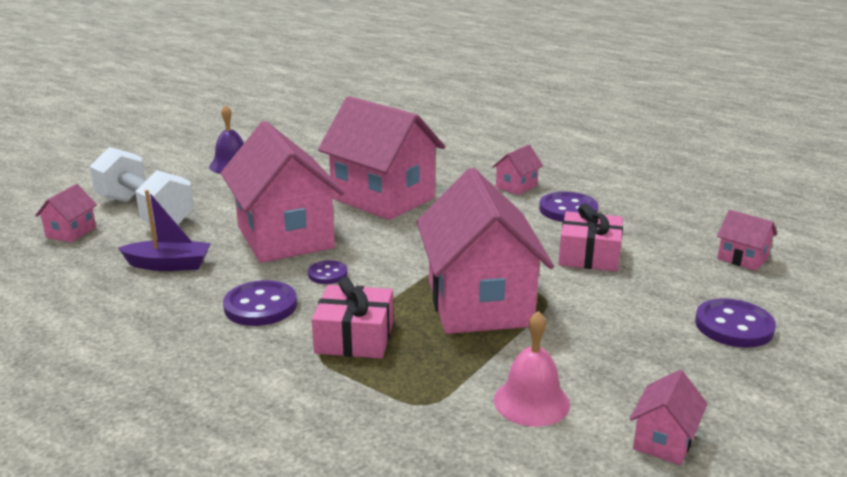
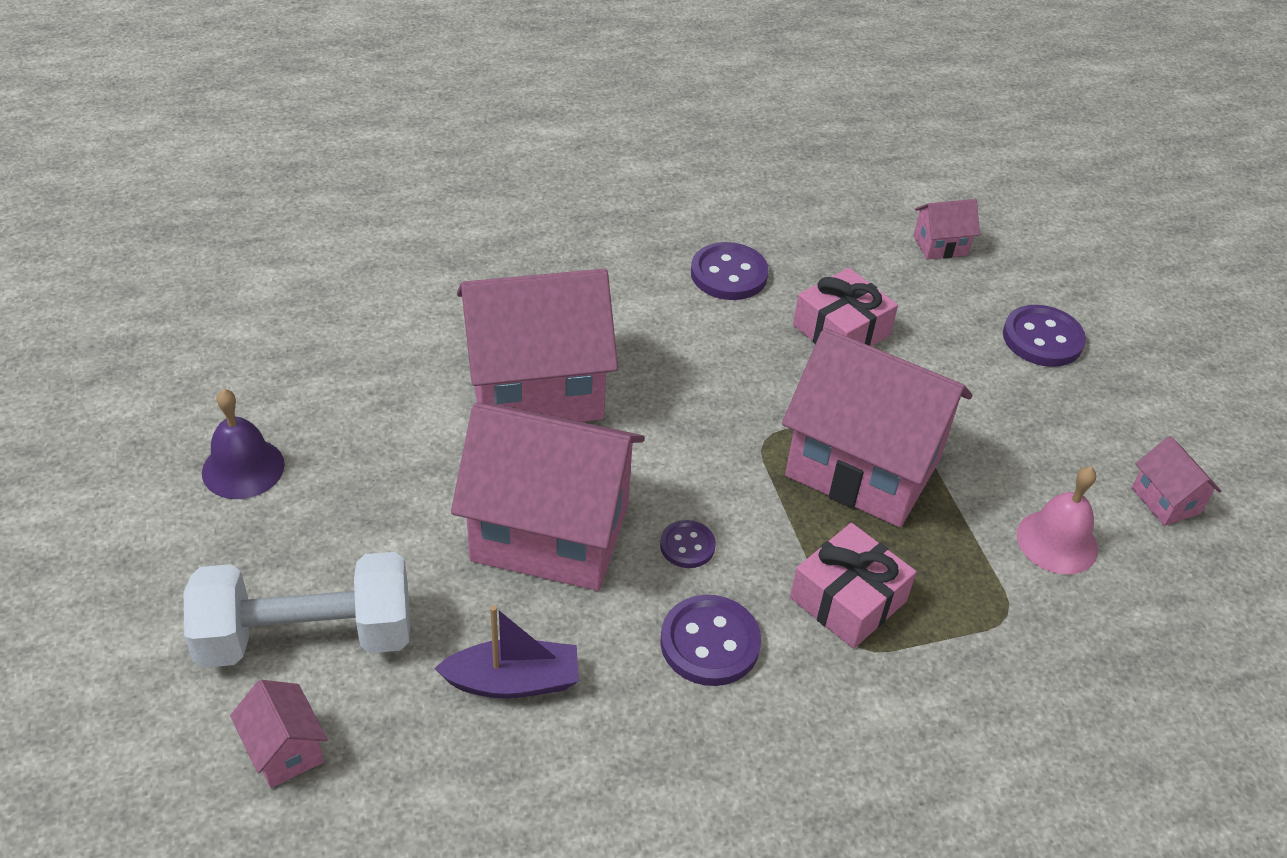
camera: 55 degrees left, 20 degrees up
purple boat [118,190,211,271] -> purple boat turned 45 degrees clockwise [434,605,579,698]
pink house [492,145,543,195] -> none

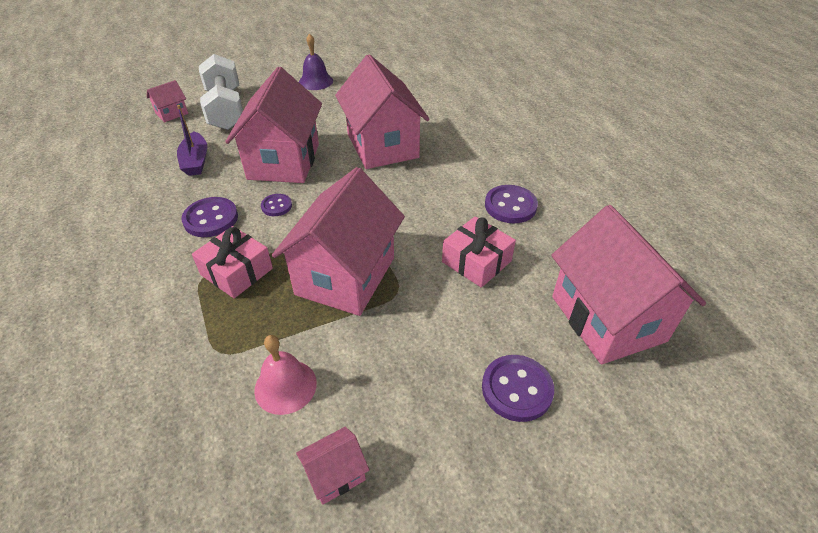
camera: 85 degrees right, 0 degrees up
pink house [914,199,980,259] -> pink house [551,205,706,364], size x2.36

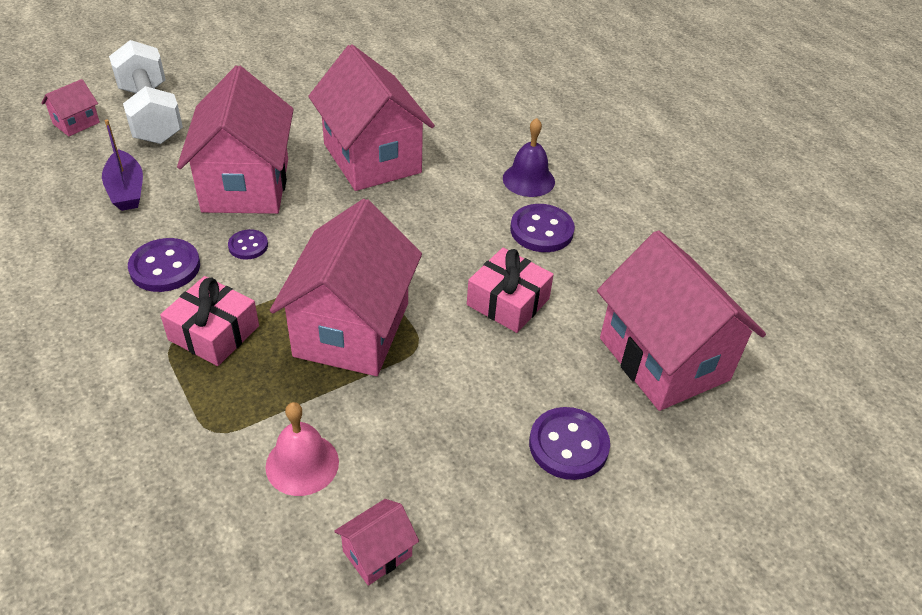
camera: 10 degrees left, 0 degrees up
purple bell [299,33,333,90] -> purple bell moved to [503,118,555,197]

